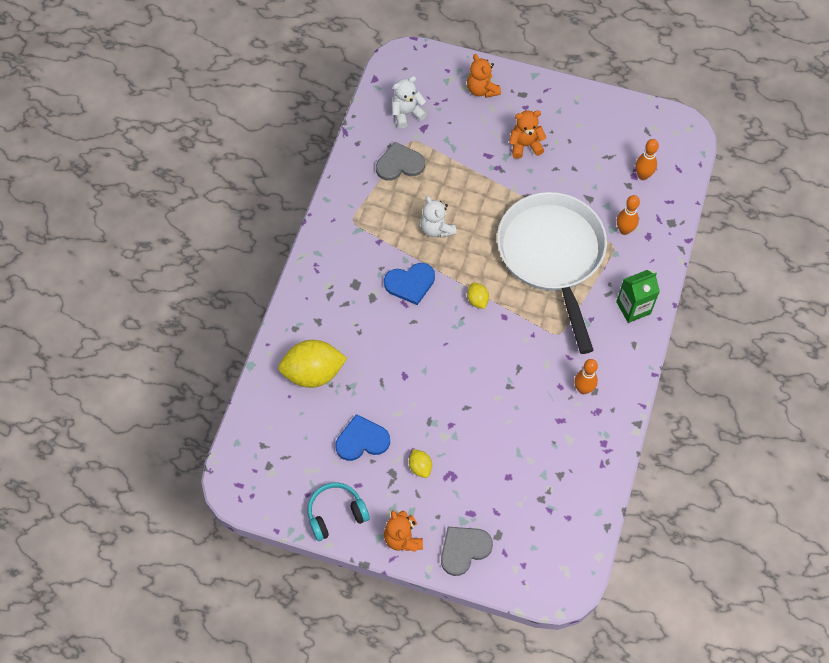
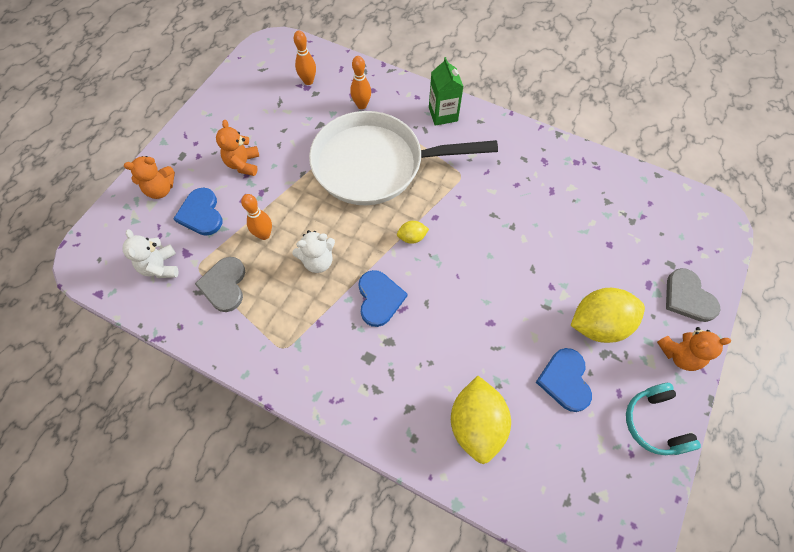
camera: 80 degrees left, 0 degrees up
yellow lemon [409,449,432,478] -> yellow lemon [570,288,645,343], size x2.15
orange bowling pin [574,359,598,394] -> orange bowling pin moved to [241,194,272,240]
none -> blue heart [173,187,222,236]

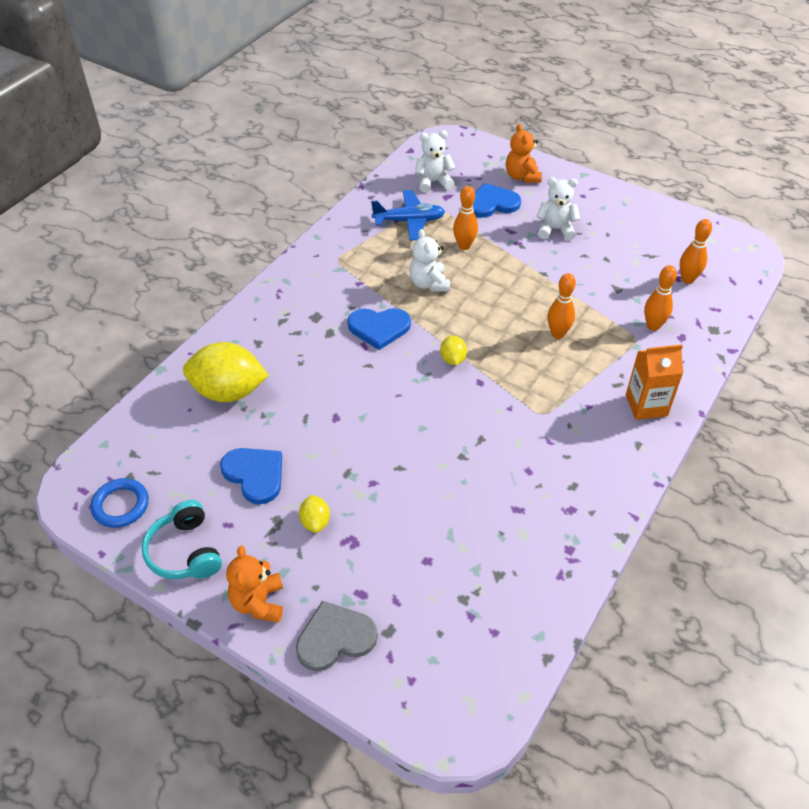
camera: 95 degrees right, 15 degrees down
grey heart [195,257,245,312] -> blue plane [371,190,445,241]
orange teddy bear [216,120,259,176] -> white teddy bear [536,177,580,240]
white pan [309,111,498,205] -> orange bowling pin [547,273,576,339]
green carton [429,57,464,126] -> orange carton [626,344,683,420]
blue heart [536,348,592,412] -> blue heart turned 45 degrees clockwise [220,448,282,505]
yellow lemon [570,288,645,343] -> yellow lemon [299,495,330,533], size x0.47
turquoise headphones [626,383,701,455] -> turquoise headphones turned 105 degrees counterclockwise [142,500,222,579]
none -> blue ring [90,478,149,528]

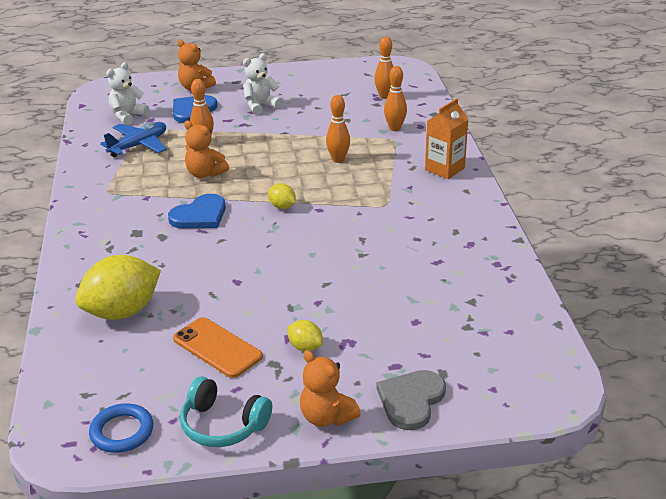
camera: 40 degrees left, 15 degrees down
blue heart [220,448,282,505] -> orange phone [173,317,263,378]
white teddy bear [409,229,450,292] -> orange teddy bear [184,121,229,178]

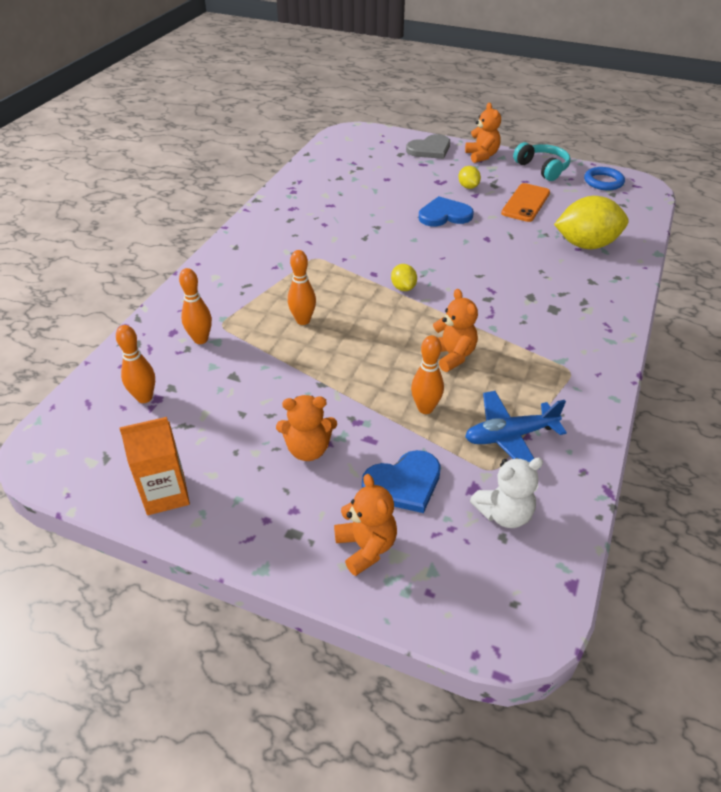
camera: 150 degrees left, 10 degrees up
blue heart [168,194,226,229] -> blue heart moved to [419,196,474,226]
orange phone [173,317,263,378] -> orange phone turned 45 degrees clockwise [501,183,550,222]
white teddy bear [243,53,282,115] -> orange teddy bear [276,395,337,461]
orange carton [425,98,468,179] -> orange carton moved to [119,417,190,515]

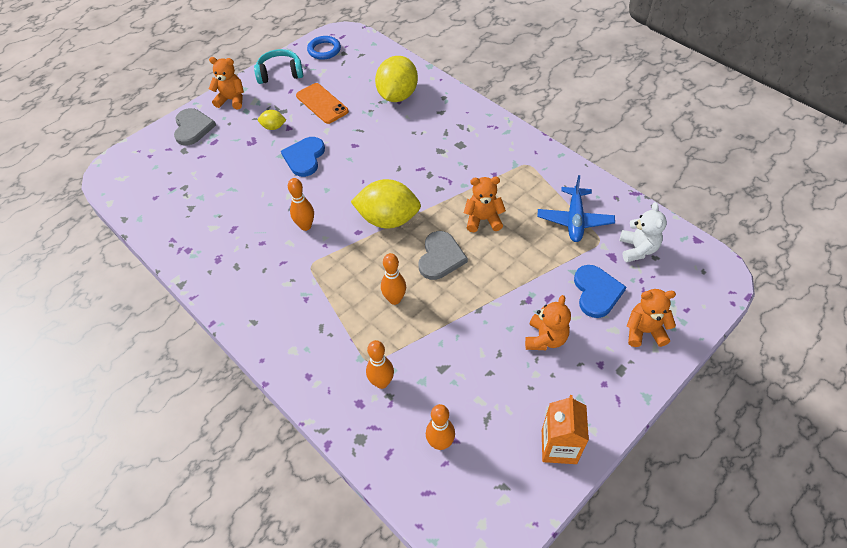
camera: 65 degrees left, 10 degrees up
yellow lemon [391,264,417,291] -> yellow lemon [351,179,421,229], size x2.15
orange bowling pin [411,335,444,414] -> orange bowling pin moved to [288,178,314,231]
none -> grey heart [419,231,468,280]

